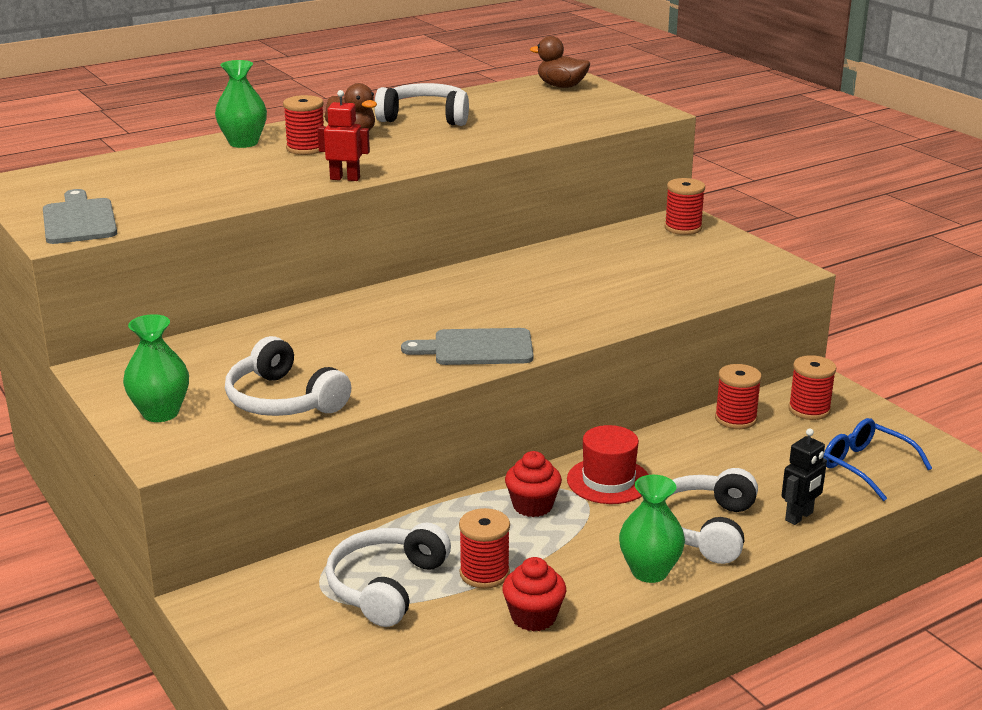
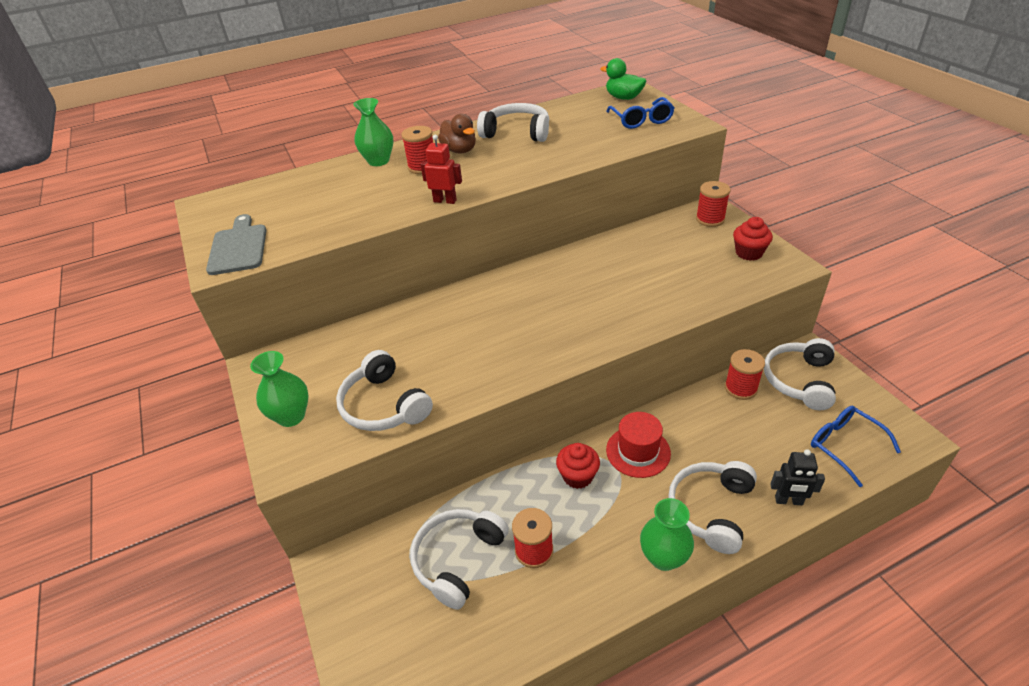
camera: 10 degrees right, 15 degrees up
grey cutting board [401,328,534,365] -> none
red cupcake [502,557,566,632] -> red cupcake moved to [733,217,773,261]
brown duck [530,36,590,88] -> green duck [601,58,646,100]
black robot [782,428,827,525] -> black robot turned 45 degrees clockwise [770,449,825,505]
red spool [788,355,836,420] -> white headphones [764,338,836,410]
none -> blue glasses [606,97,674,129]

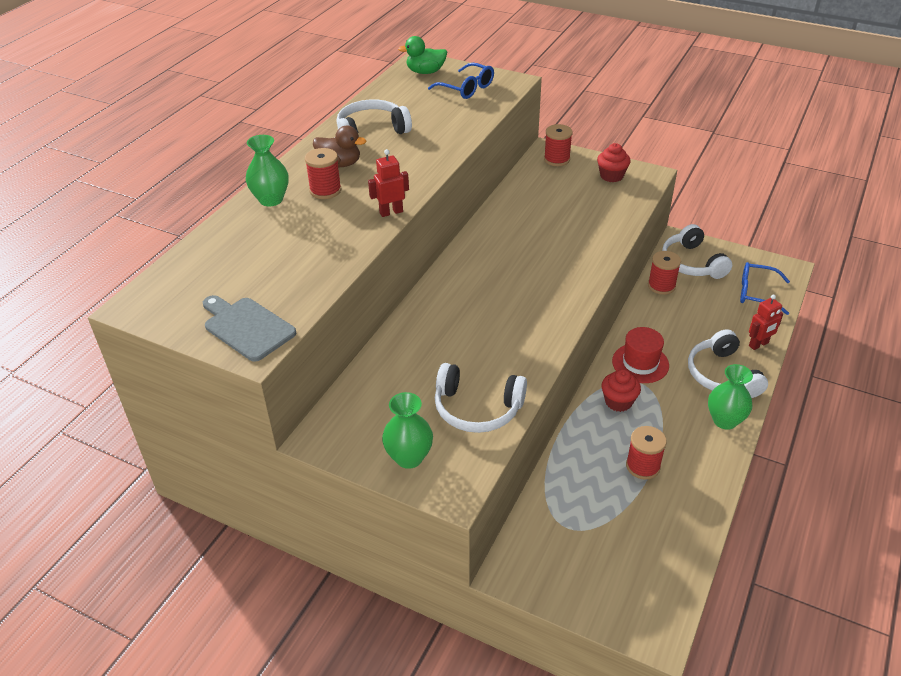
camera: 40 degrees left, 0 degrees up
white headphones [410,509,509,610] -> none
black robot [770,449,825,505] -> red robot [749,295,783,350]

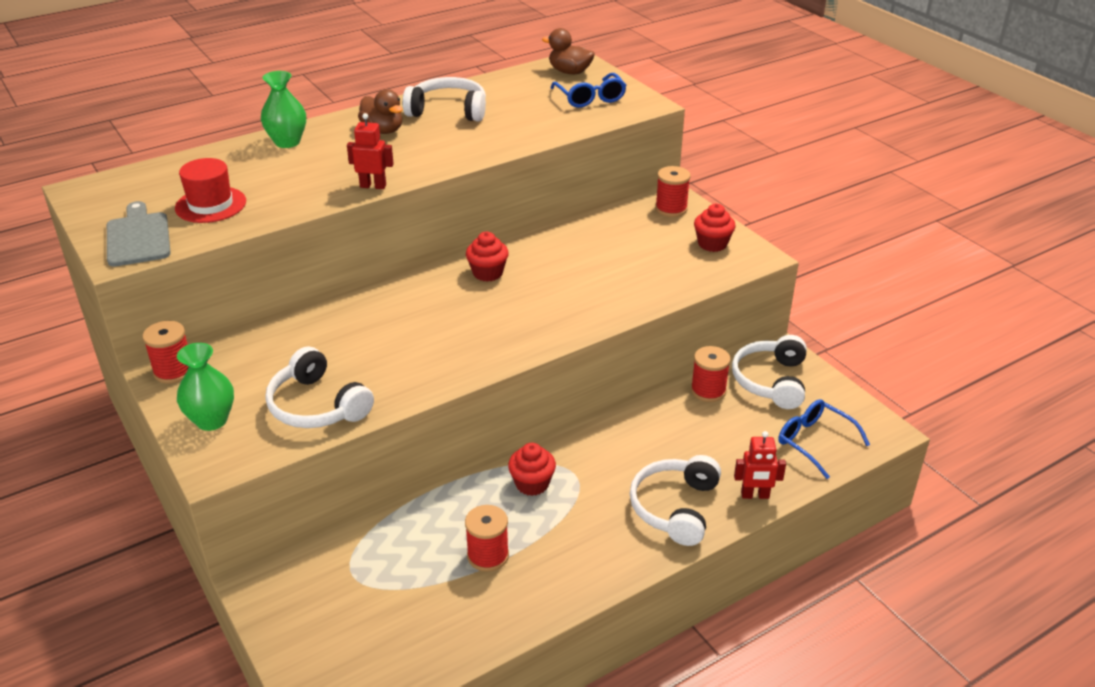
camera: 30 degrees right, 5 degrees down
red spool [305,148,341,199] -> red spool moved to [143,321,188,384]
green duck [398,36,447,74] -> brown duck [542,28,595,74]
red hat [612,327,669,383] -> red hat moved to [175,158,246,223]
green vase [708,364,753,430] -> none
none -> red cupcake [466,232,509,282]

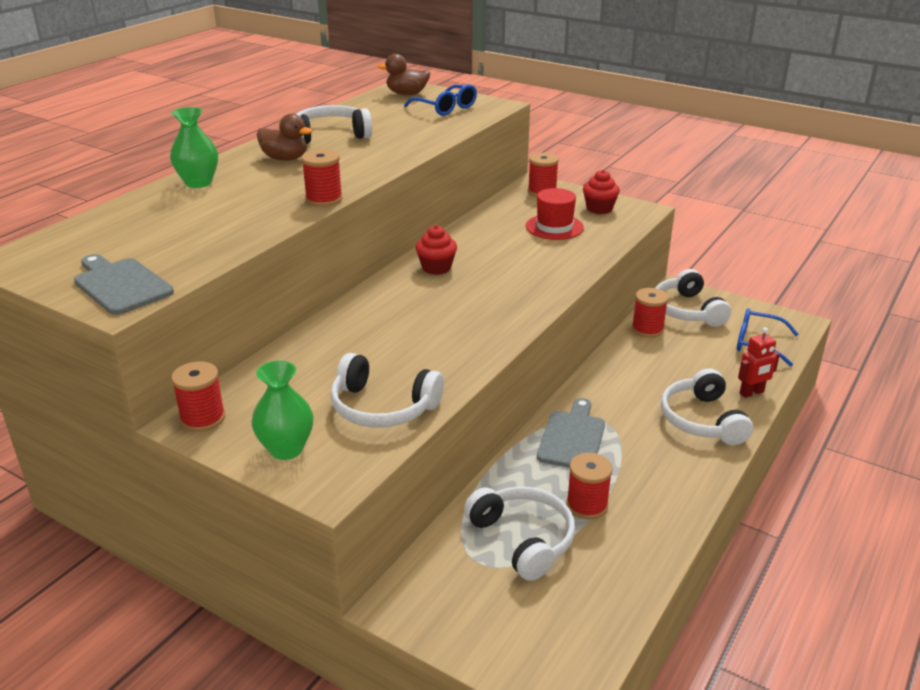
camera: 25 degrees left, 5 degrees down
red hat [175,158,246,223] -> red hat moved to [526,188,584,240]
red robot [347,113,394,189] -> red spool [301,149,343,207]
red cupcake [508,443,556,496] -> grey cutting board [537,398,605,467]
none -> white headphones [464,486,575,581]

